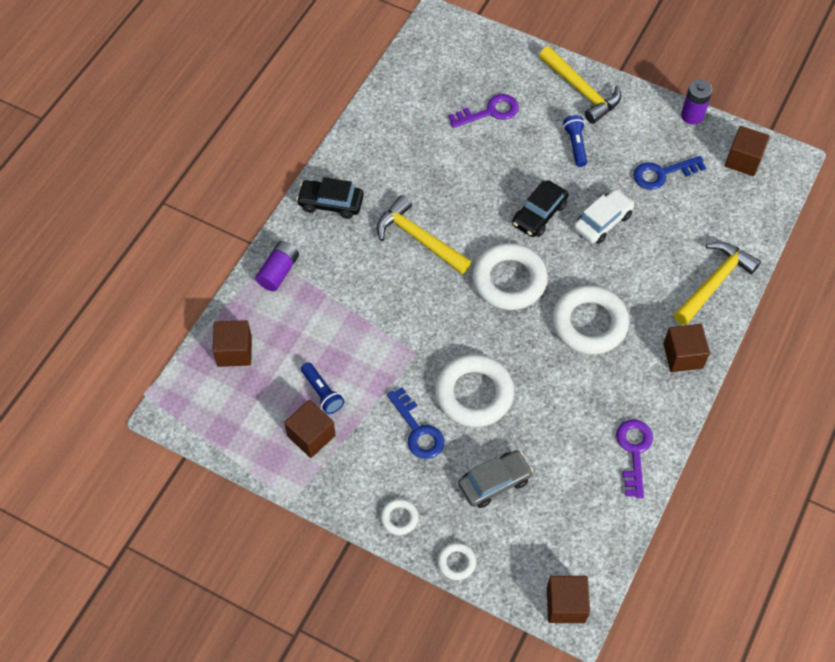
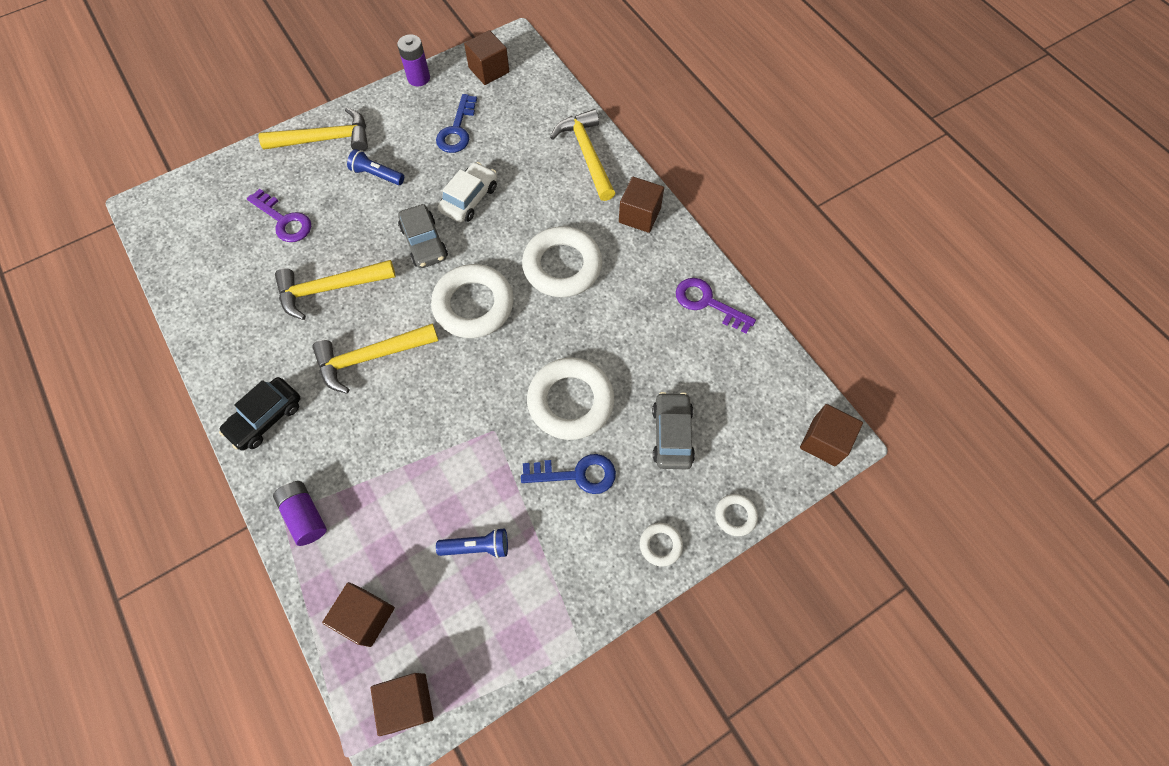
camera: 60 degrees left, 5 degrees up
brown cube [284,400,336,458] -> brown cube moved to [370,673,434,736]
purple key [448,94,519,128] -> purple key turned 120 degrees clockwise [247,189,311,242]
black car [512,180,568,237] -> grey car [398,204,448,268]
white car [574,189,634,244] -> white car turned 45 degrees clockwise [438,162,497,223]
none -> yellow hammer [275,260,396,320]

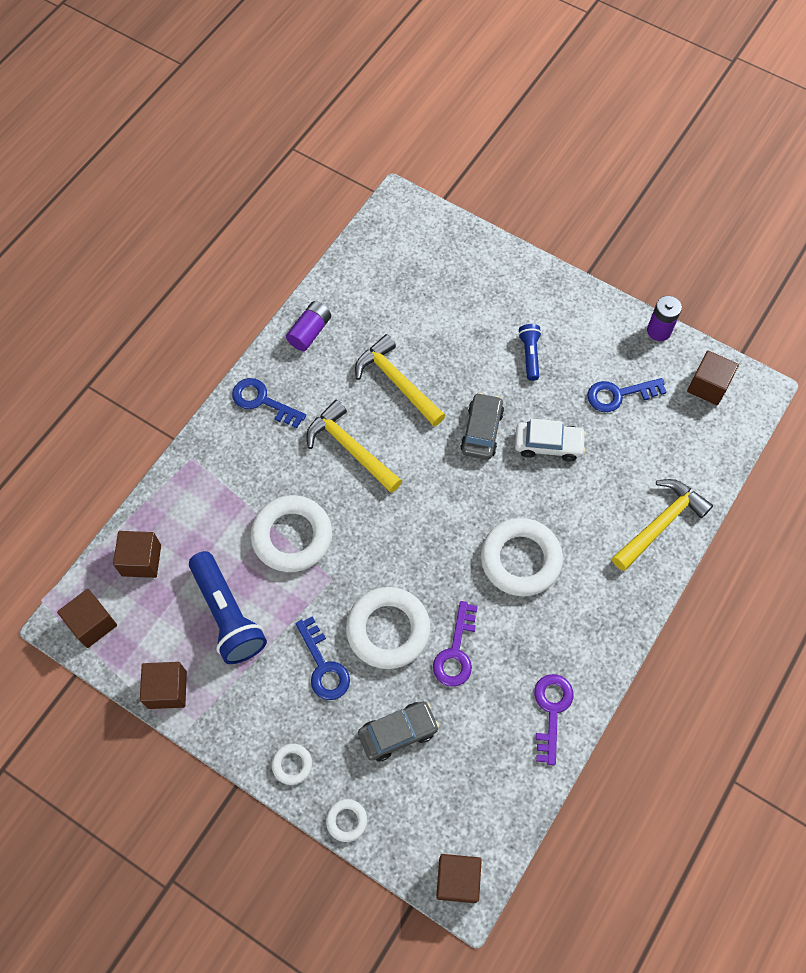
camera: 65 degrees right, 0 degrees up
black car [219,377,301,451] -> blue key [232,378,306,428]
purple key [247,189,311,242] -> purple key moved to [433,601,478,686]
yellow hammer [259,107,368,151] -> none
purple battery [273,481,327,546] -> purple battery moved to [286,301,331,351]
grey car [398,204,448,268] -> grey car turned 150 degrees clockwise [460,393,504,460]
white ring [431,264,514,338] -> white ring moved to [251,495,332,572]
blue flashlight [436,528,508,558] -> blue flashlight [189,551,267,664], size x1.88
brown cube [619,177,664,233] -> brown cube moved to [140,662,187,709]

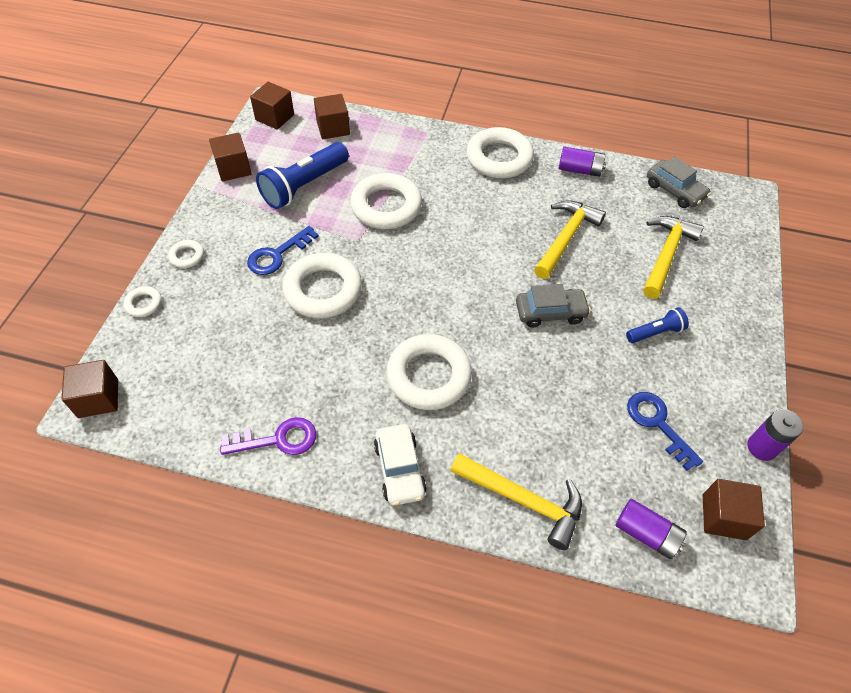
camera: 70 degrees right, 10 degrees down
blue key [232,378,306,428] -> white ring [466,127,534,178]
yellow hammer [306,400,402,493] -> yellow hammer moved to [643,216,704,299]
grey car [358,701,439,762] -> grey car moved to [647,156,711,208]
purple key [433,601,478,686] -> none
white car [515,419,586,461] -> white car moved to [374,424,427,506]
none -> purple battery [615,499,687,559]

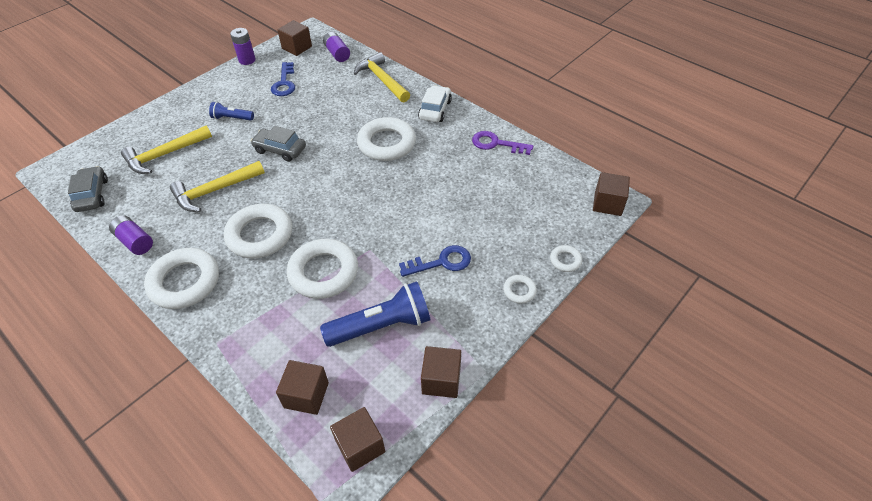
camera: 150 degrees left, 5 degrees down
white ring [282,253,362,318] -> white ring moved to [224,204,292,259]

